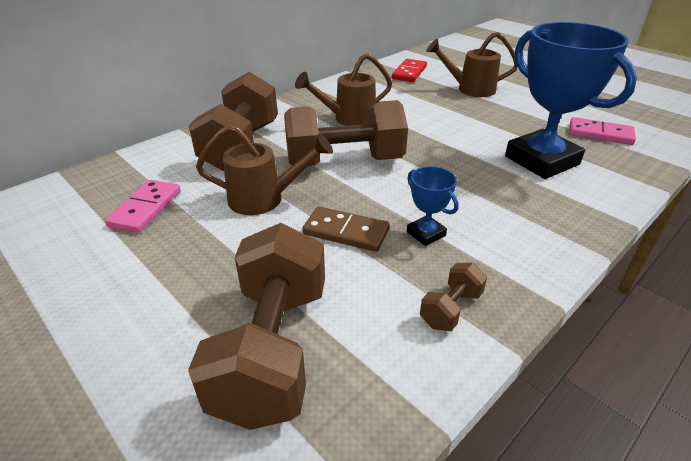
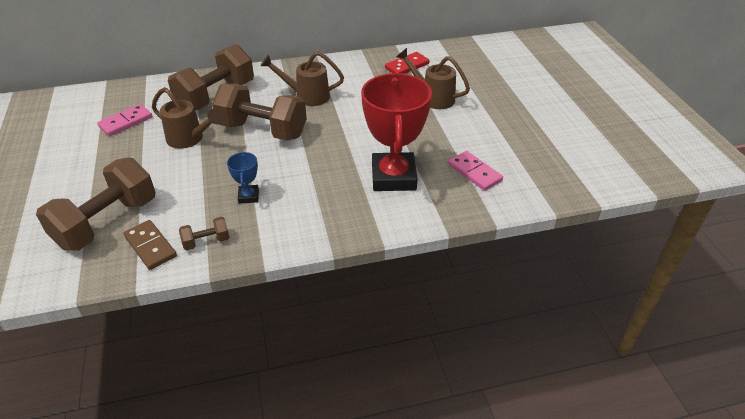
camera: 30 degrees right, 5 degrees up
brown domino [302,206,389,252] -> brown domino moved to [123,220,177,270]
blue trophy [505,22,637,179] -> red trophy [361,73,432,191]

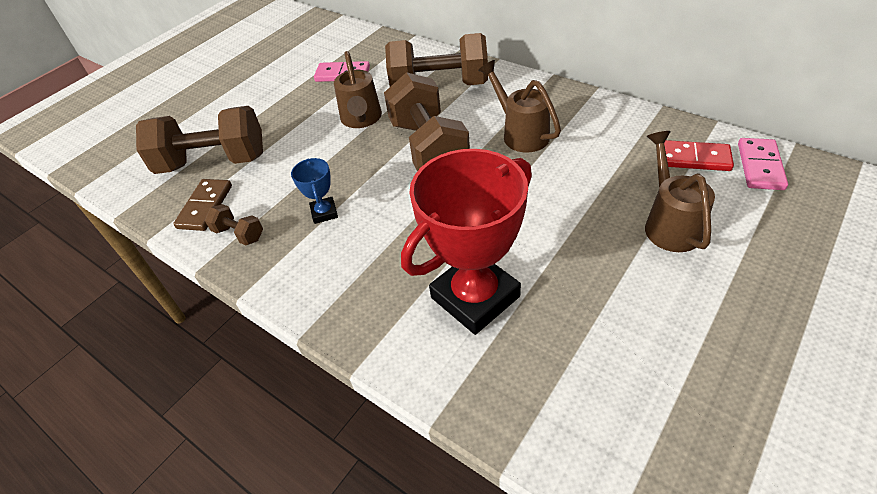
camera: 55 degrees right, 5 degrees up
blue trophy [227,152,259,204] -> blue trophy turned 60 degrees counterclockwise [291,158,338,224]
pink domino [448,151,503,191] -> pink domino moved to [738,138,788,190]

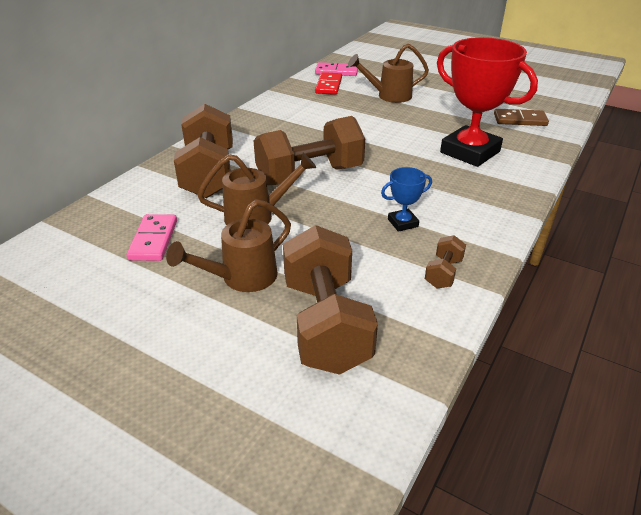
camera: 100 degrees left, 10 degrees down
brown domino [173,179,232,231] -> brown domino moved to [494,109,549,126]
brown watering can [478,60,561,153] -> brown watering can moved to [166,199,291,292]

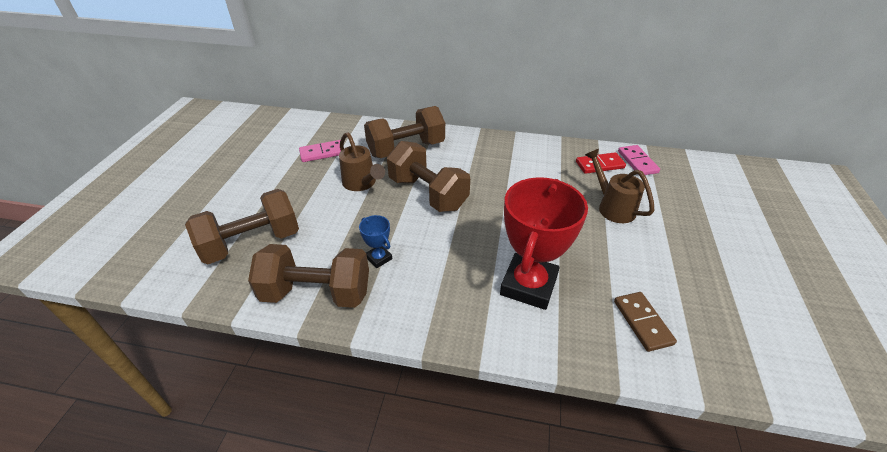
camera: 70 degrees right, 5 degrees up
brown watering can [166,199,291,292] -> none
brown dumbbell [425,235,466,289] -> brown dumbbell [248,244,369,308], size x2.27

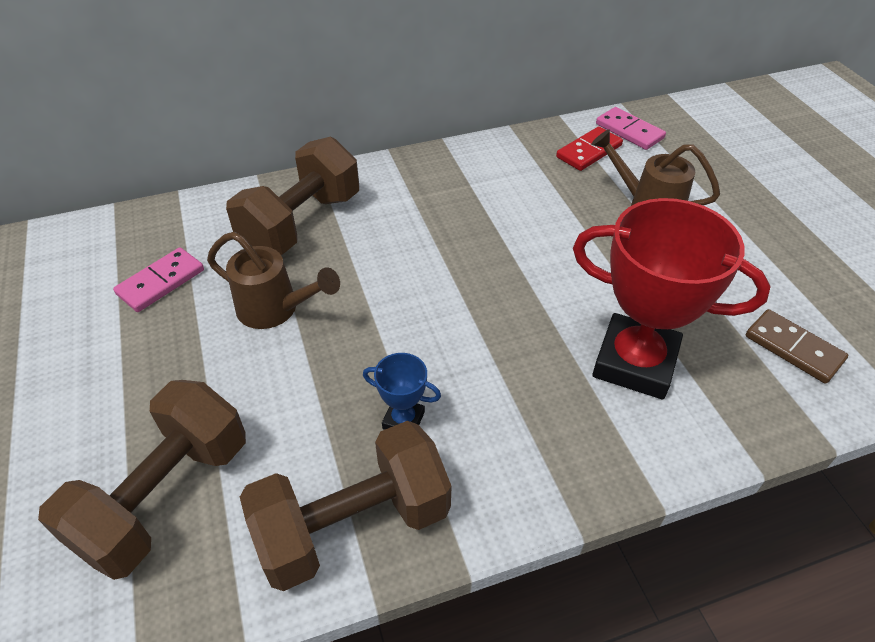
camera: 30 degrees left, 5 degrees up
brown dumbbell [387,141,470,212] -> none
red trophy [500,177,588,310] -> red trophy turned 60 degrees counterclockwise [573,198,770,400]

